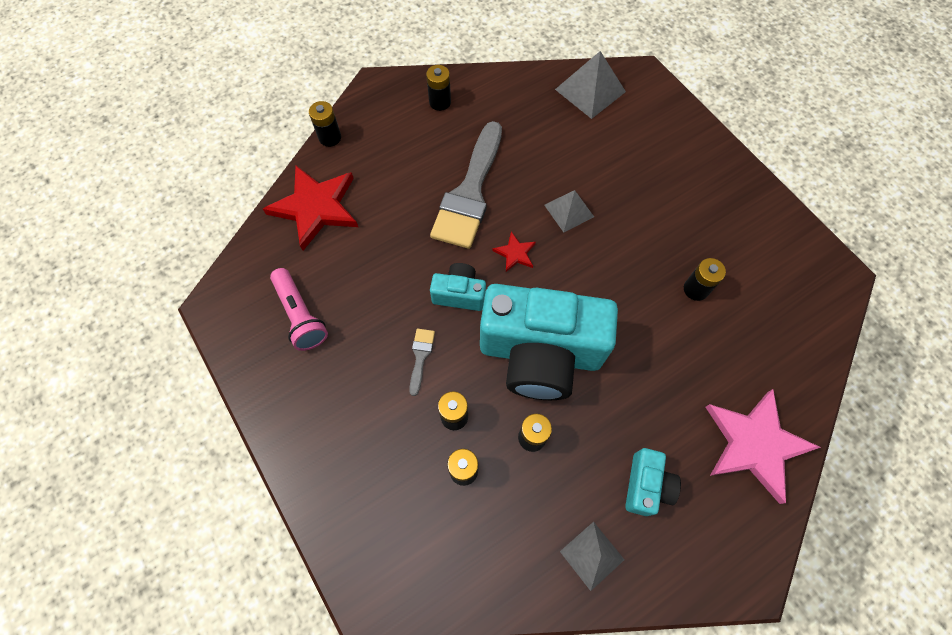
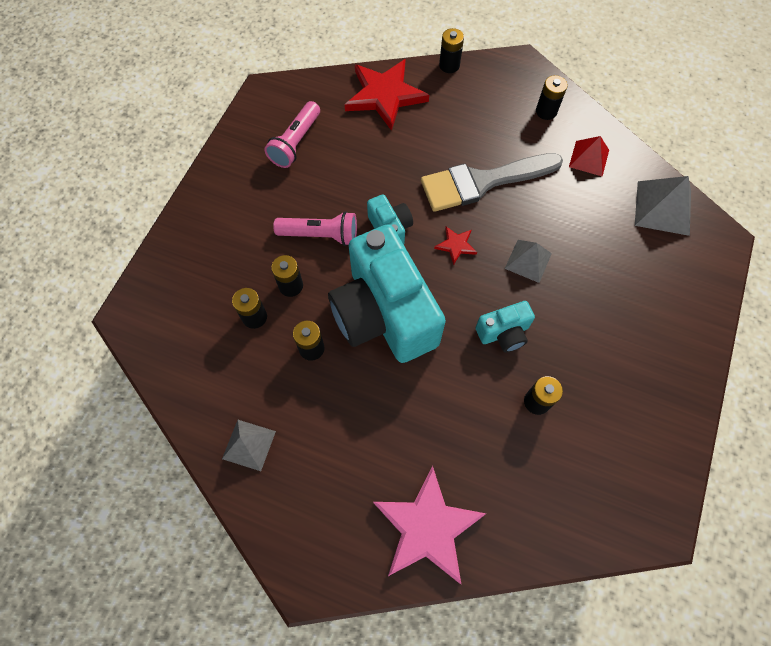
camera: 55 degrees right, 0 degrees up
grey brush [409,329,435,396] -> pink flashlight [273,211,357,246]
turquoise camera [625,448,681,516] -> turquoise camera moved to [475,301,535,352]
none -> red pyramid [569,136,609,177]

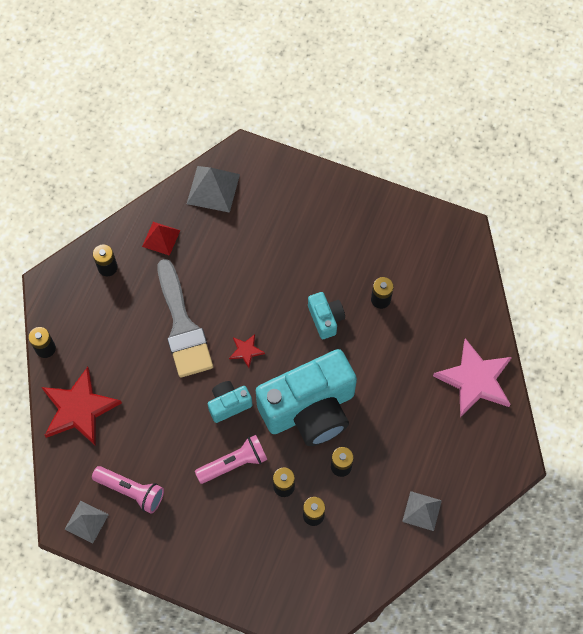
camera: 90 degrees left, 0 degrees up
pink flashlight [273,211,357,246] -> pink flashlight turned 60 degrees clockwise [195,435,268,484]
grey pyramid [505,240,552,283] -> grey pyramid moved to [64,501,109,544]

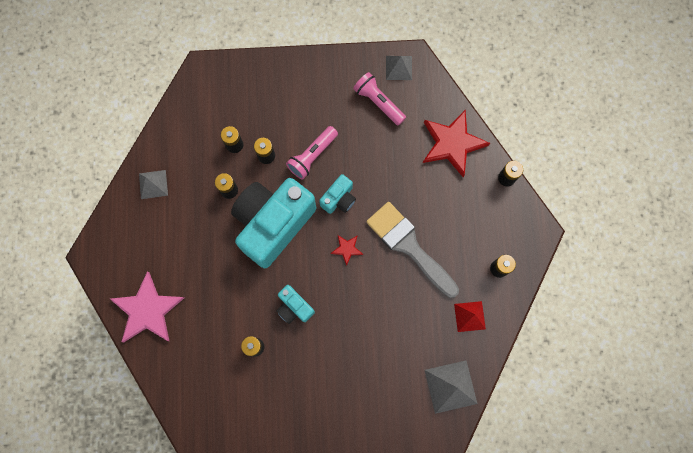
camera: 155 degrees right, 10 degrees up
pink flashlight [92,466,164,514] -> pink flashlight turned 45 degrees clockwise [353,72,406,126]

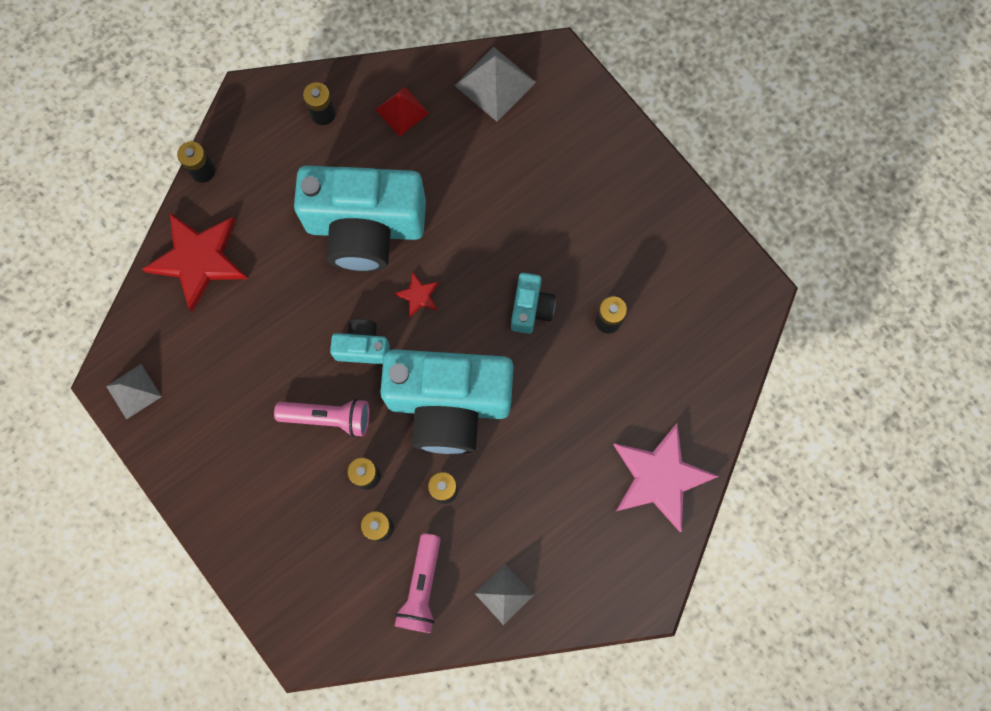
camera: 125 degrees left, 0 degrees up
pink flashlight [353,72,406,126] -> pink flashlight moved to [395,533,441,633]
grey brush [366,202,459,298] -> turquoise camera [294,166,426,272]

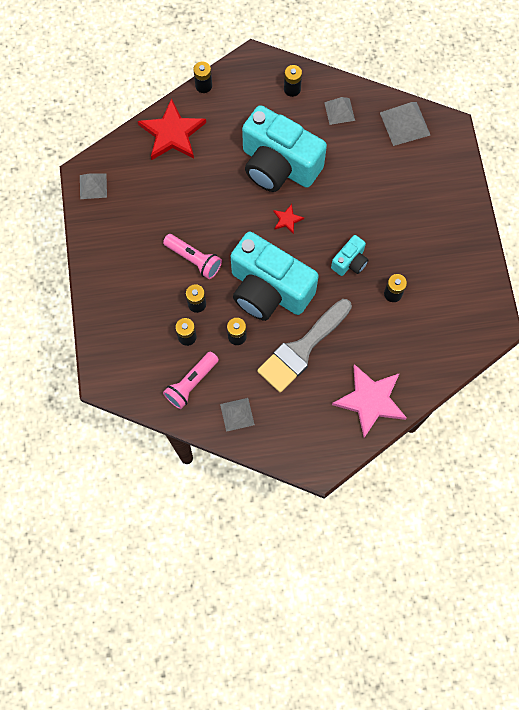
camera: 30 degrees right, 5 degrees down
turquoise camera [330,319,390,364] -> none
red pyramid [375,87,429,137] -> grey pyramid [324,97,355,125]
none -> grey brush [257,299,352,393]

